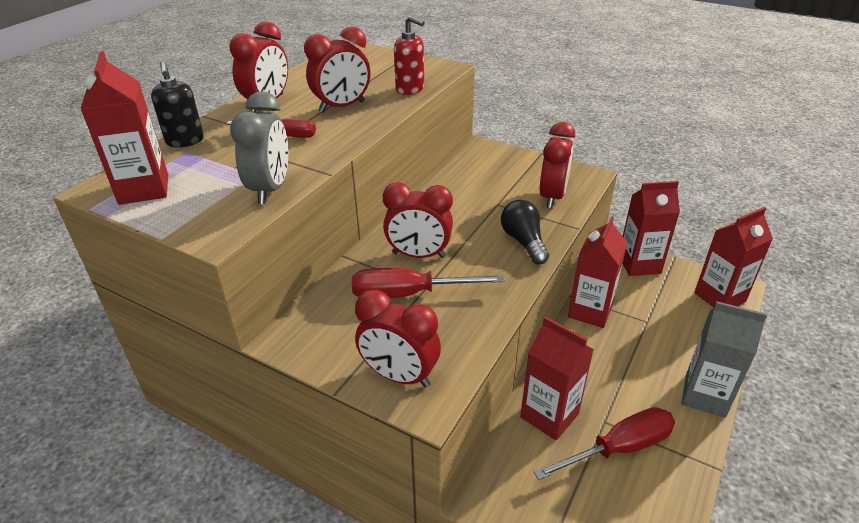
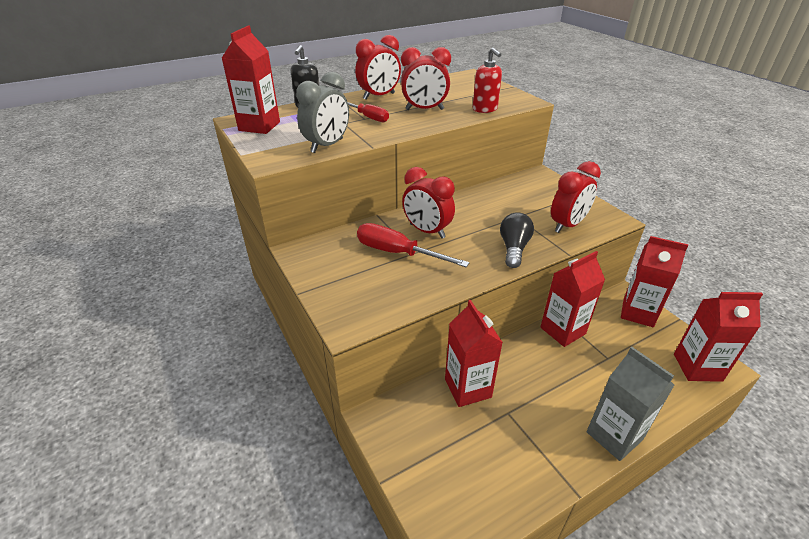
camera: 30 degrees right, 0 degrees up
red clock [355,290,441,388] -> none
red screwdriver [533,407,675,480] -> none

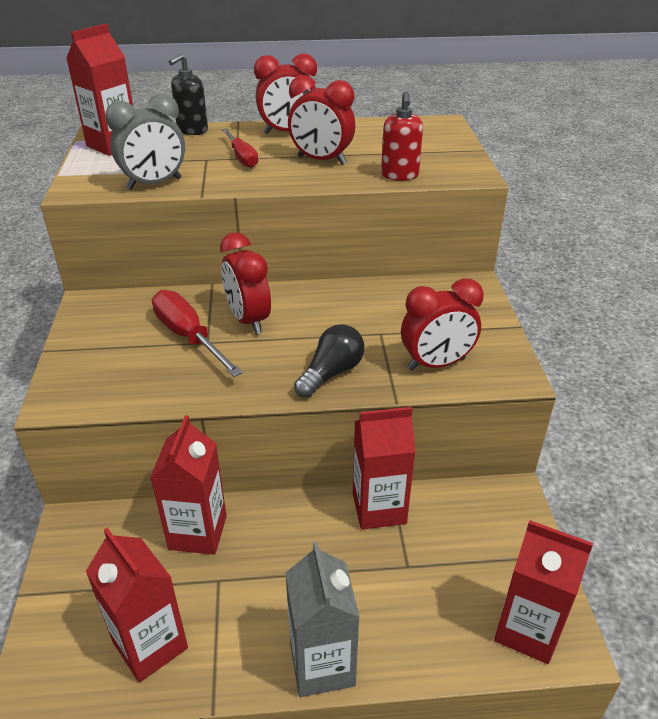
camera: 25 degrees right, 0 degrees up
red carton [621,236,688,327] -> red carton moved to [86,528,188,683]

